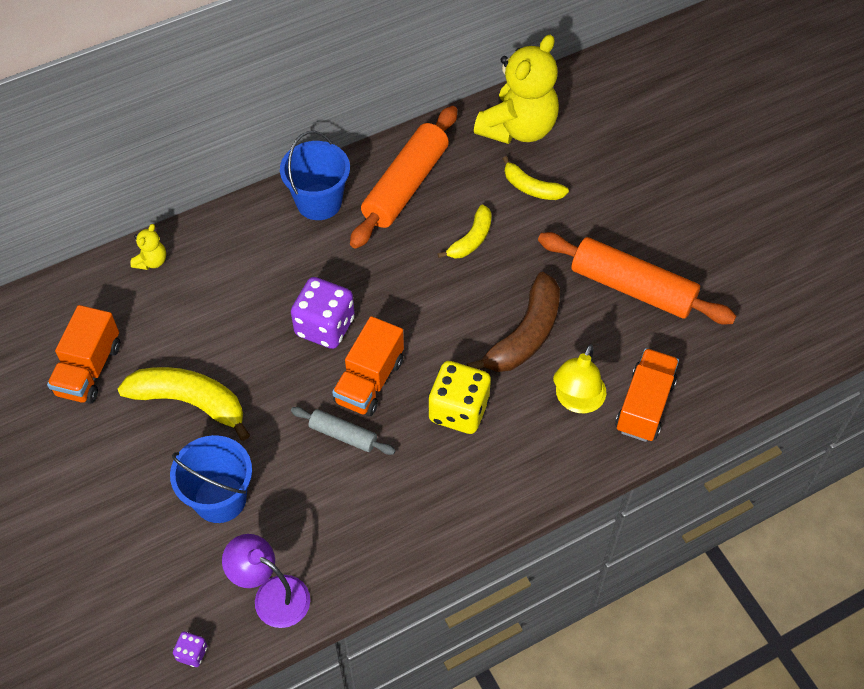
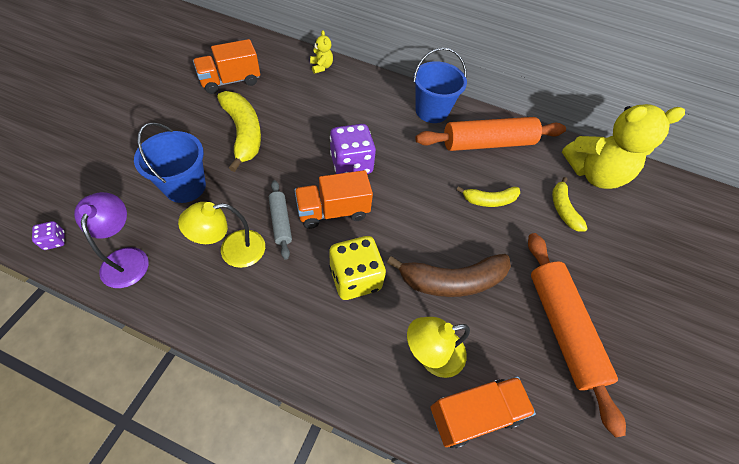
camera: 45 degrees right, 0 degrees up
yellow teddy bear [130,224,166,270] -> yellow teddy bear turned 90 degrees counterclockwise [310,30,333,74]
none -> yellow lamp [178,202,265,268]

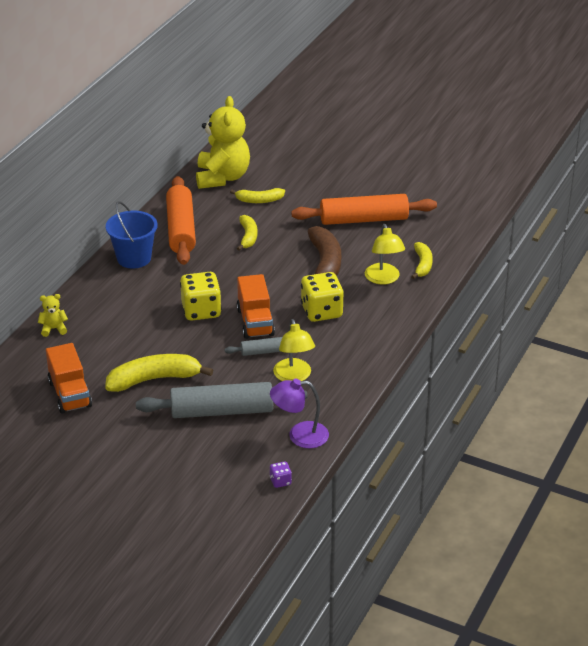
camera: 80 degrees left, 20 degrees down
blue bucket [134,122,206,203] -> grey rolling pin [136,382,307,418]
purple dice [330,124,376,174] -> yellow dice [180,272,222,321]
orange truck [431,376,536,448] -> yellow banana [411,242,433,279]

